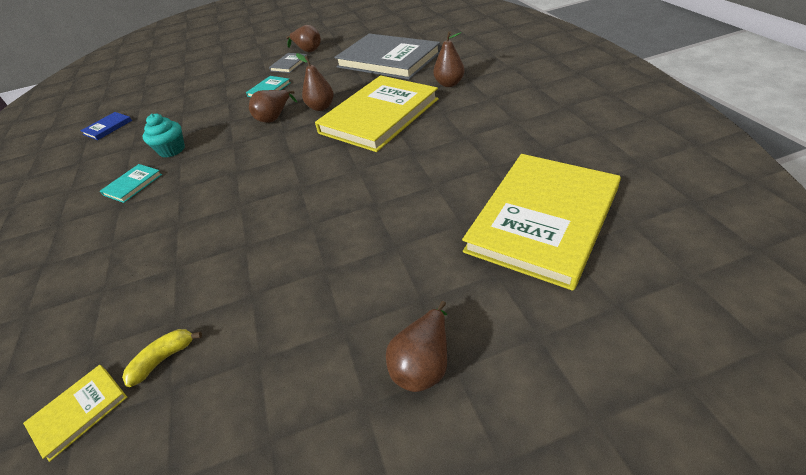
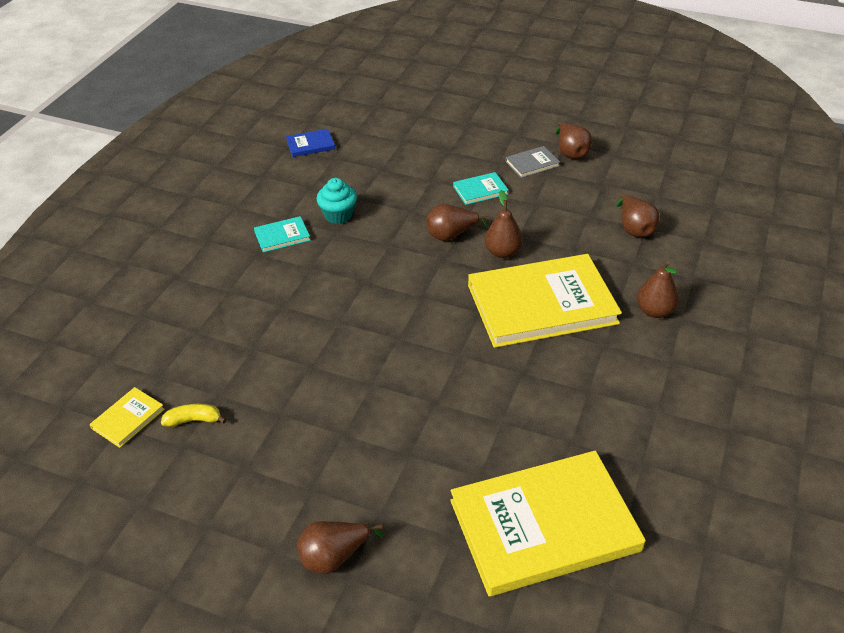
camera: 35 degrees right, 0 degrees up
yellow book [23,365,127,462] -> yellow book turned 45 degrees counterclockwise [89,387,165,448]
grey book [334,34,441,80] -> brown pear [616,194,660,237]

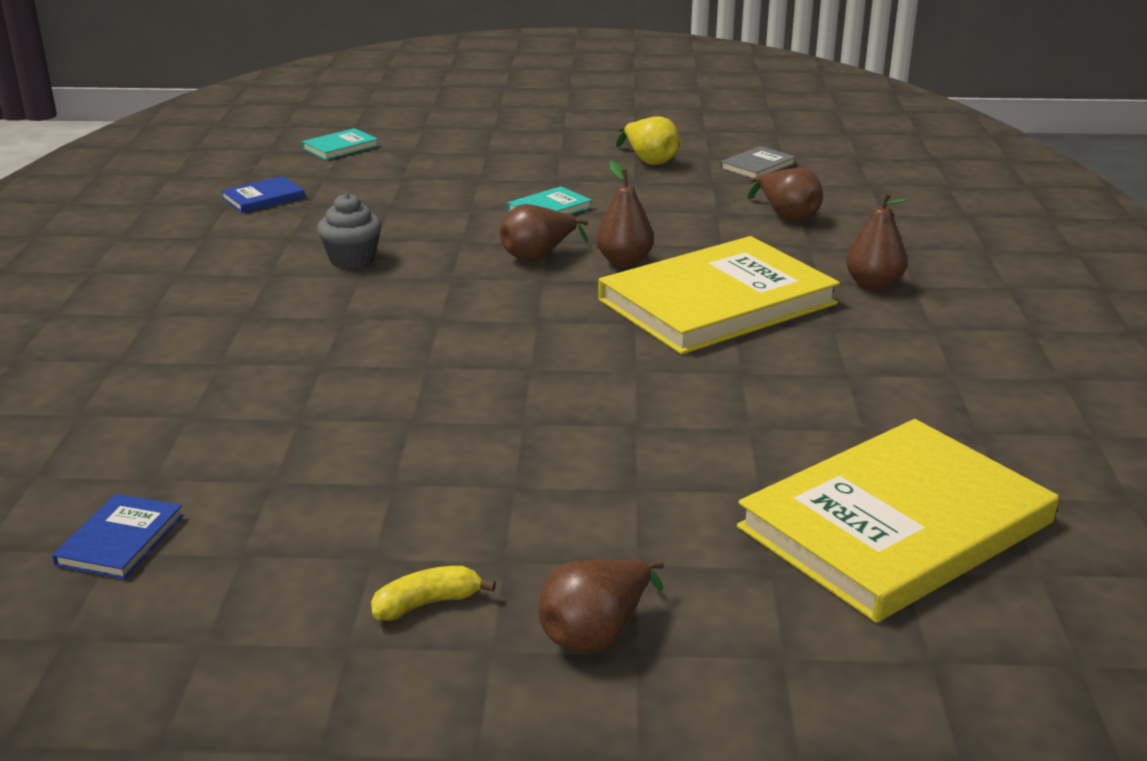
camera: 20 degrees left, 15 degrees down
yellow book [89,387,165,448] -> blue book [52,494,183,579]
yellow banana [161,403,226,427] -> yellow banana moved to [371,566,496,621]
turquoise book [254,216,311,253] -> turquoise book moved to [302,128,379,160]
turquoise cupcake [317,178,357,224] -> grey cupcake [317,193,382,269]
grey book [505,146,560,178] -> grey book moved to [720,146,796,179]
brown pear [555,122,592,159] -> yellow pear [616,116,680,165]

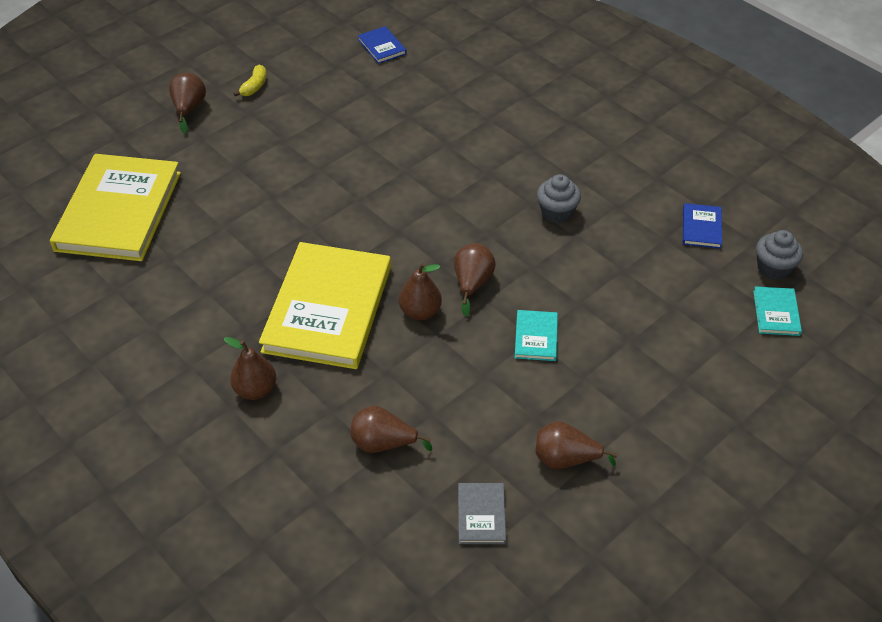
camera: 135 degrees right, 20 degrees up
yellow pear [616,116,680,165] -> brown pear [535,421,617,469]
none -> grey cupcake [756,230,803,280]

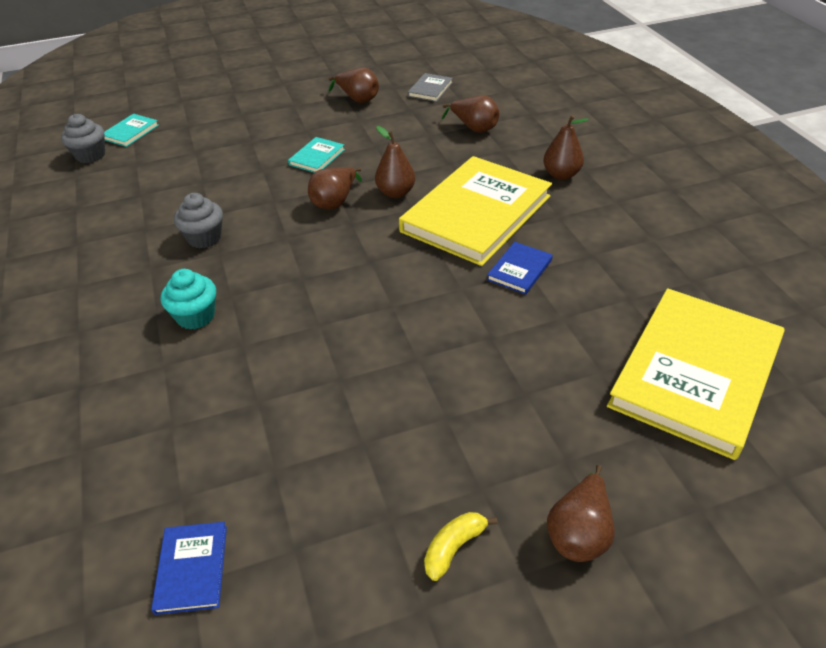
camera: 155 degrees left, 5 degrees down
blue book [683,203,722,249] -> blue book moved to [487,242,553,295]
none -> turquoise cupcake [161,269,216,329]

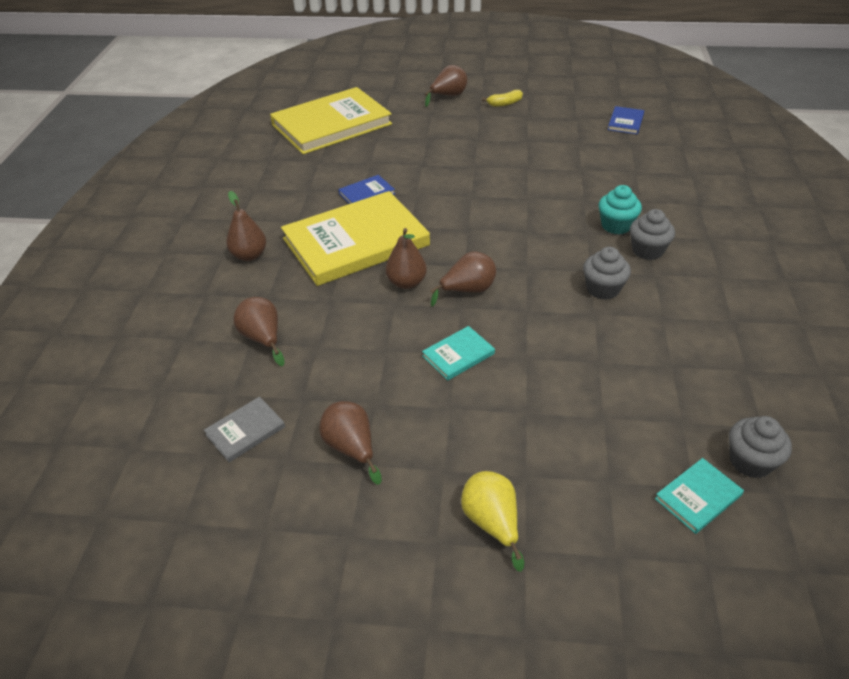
camera: 155 degrees left, 0 degrees up
none -> yellow pear [461,471,524,572]
none -> grey cupcake [630,209,675,260]

